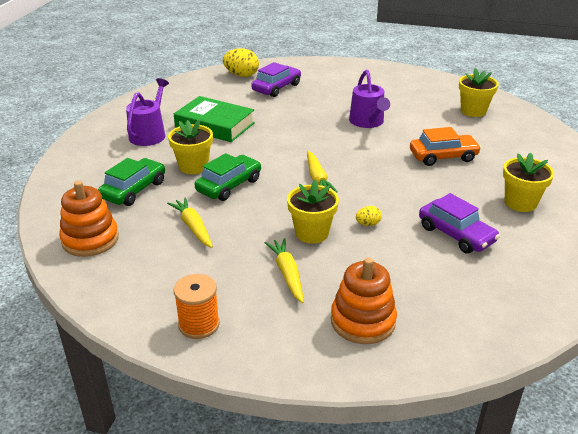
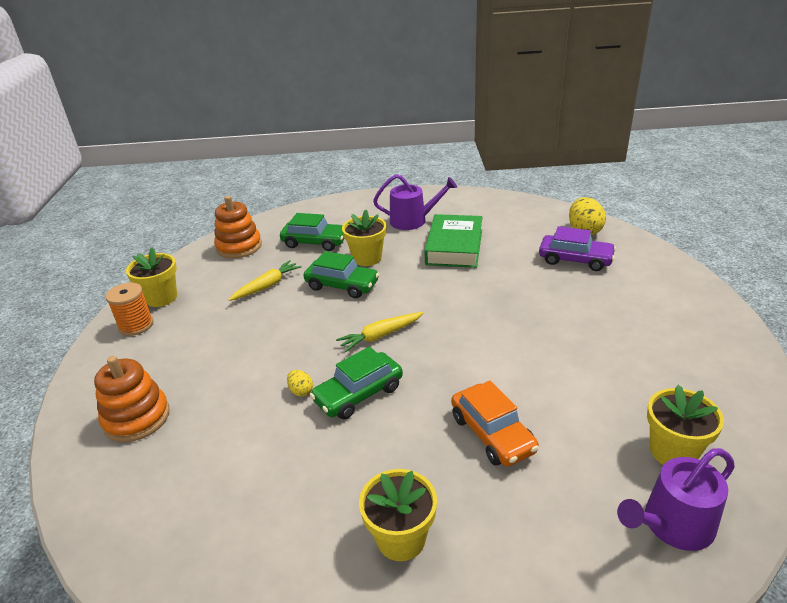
camera: 75 degrees right, 0 degrees up
yellow carrot [264,238,304,303] -> none
yellow flower pot [287,179,339,244] -> yellow flower pot moved to [126,247,177,307]
purple watering can [349,70,390,128] -> purple watering can moved to [617,448,735,551]
purple car [419,193,500,254] -> none
none -> green car [310,347,403,419]

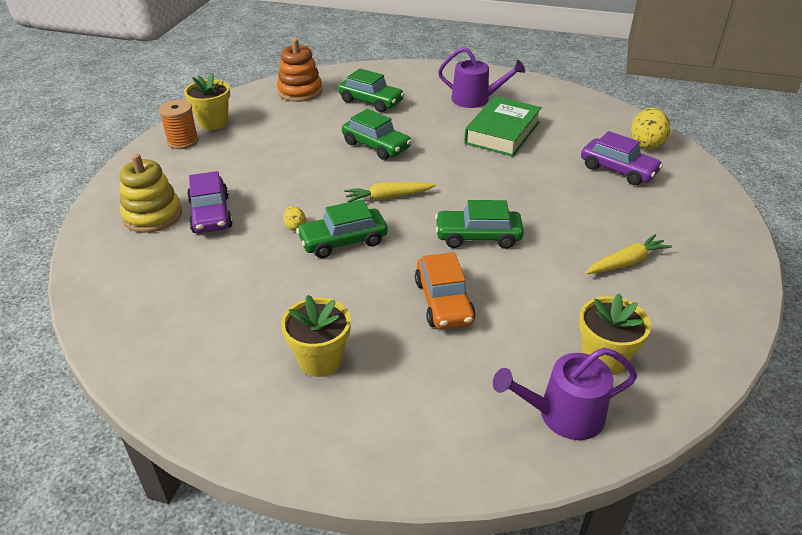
camera: 15 degrees right, 5 degrees up
orange stacking toy [94,356,170,442] -> yellow stacking toy [119,154,182,233]
yellow carrot [229,260,302,301] -> yellow carrot moved to [585,234,672,274]
yellow flower pot [342,210,386,266] -> none
none -> purple car [187,171,233,233]
none -> green car [435,200,524,249]

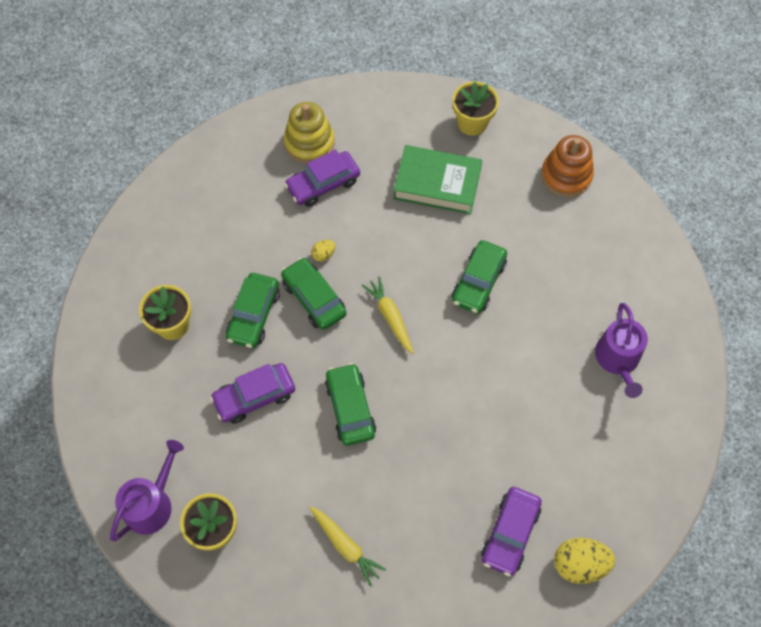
camera: 75 degrees right, 25 degrees up
orange spool [159,100,199,149] -> none
green car [338,68,404,112] -> green car moved to [226,273,280,348]
orange car [415,252,476,329] -> purple car [210,363,295,424]
green book [464,96,542,156] -> green book moved to [393,145,482,214]
purple watering can [493,347,637,440] -> purple watering can turned 60 degrees clockwise [110,440,184,541]

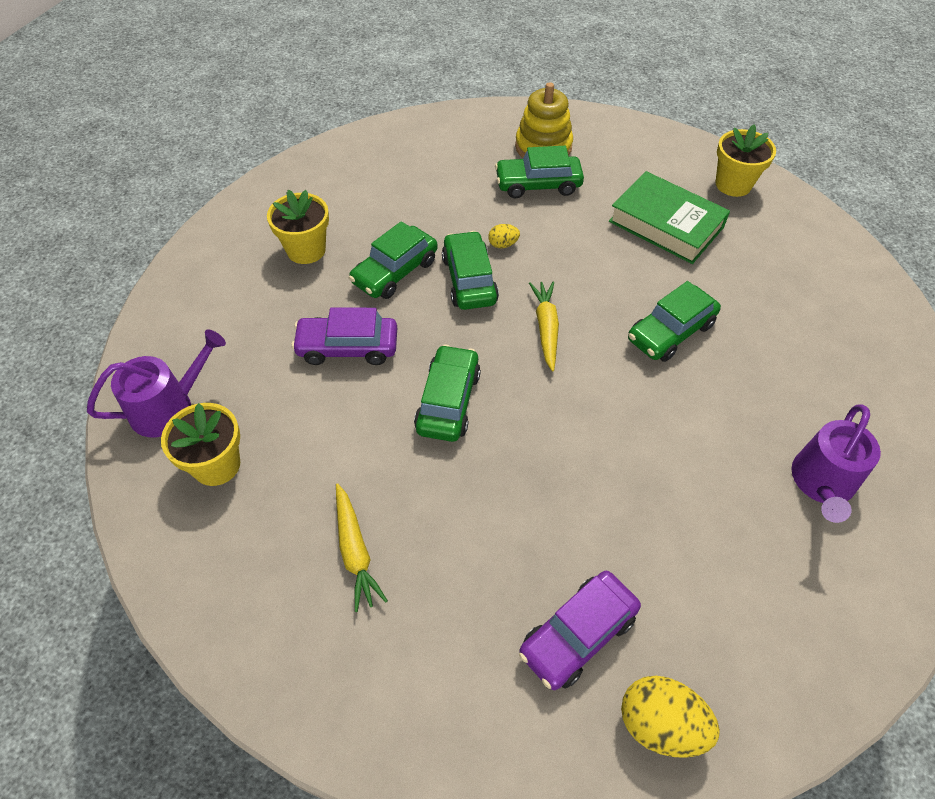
camera: 25 degrees right, 10 degrees down
purple car [284,149,360,207] -> green car [495,146,584,198]
orange stacking toy [541,135,594,197] -> none

